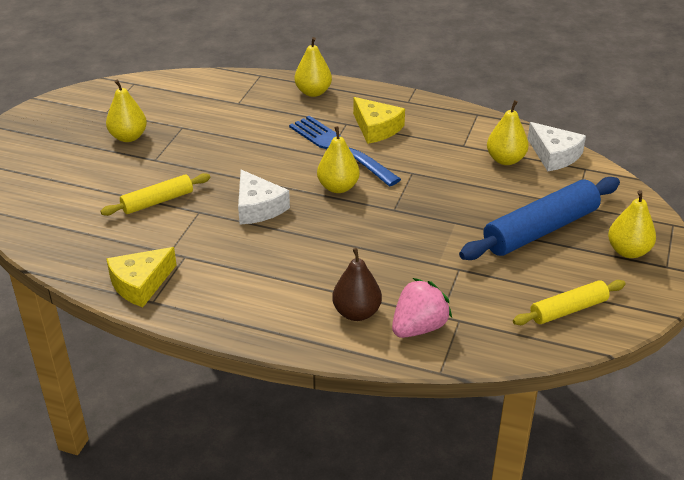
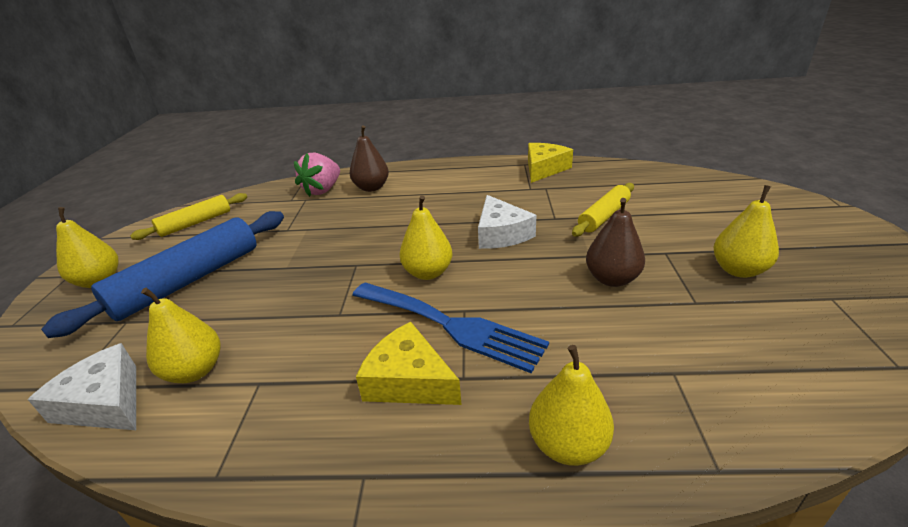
camera: 165 degrees right, 5 degrees down
white cheese [238,170,290,225] -> white cheese turned 150 degrees counterclockwise [478,195,536,249]
none -> brown pear [586,198,645,287]

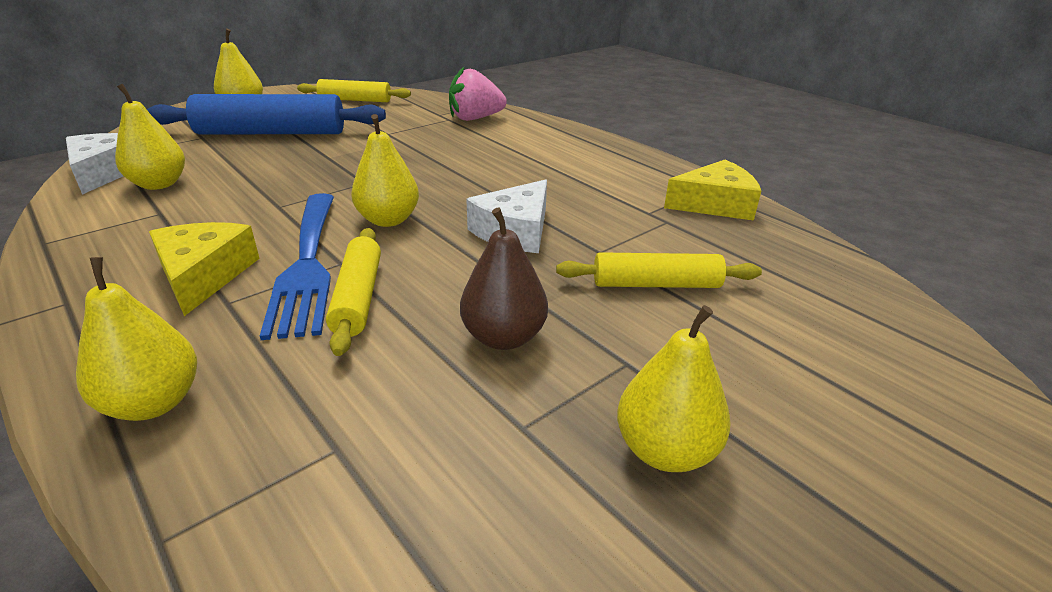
camera: 45 degrees right, 0 degrees up
brown pear [349,125,389,192] -> none
none -> yellow rolling pin [326,228,381,356]

